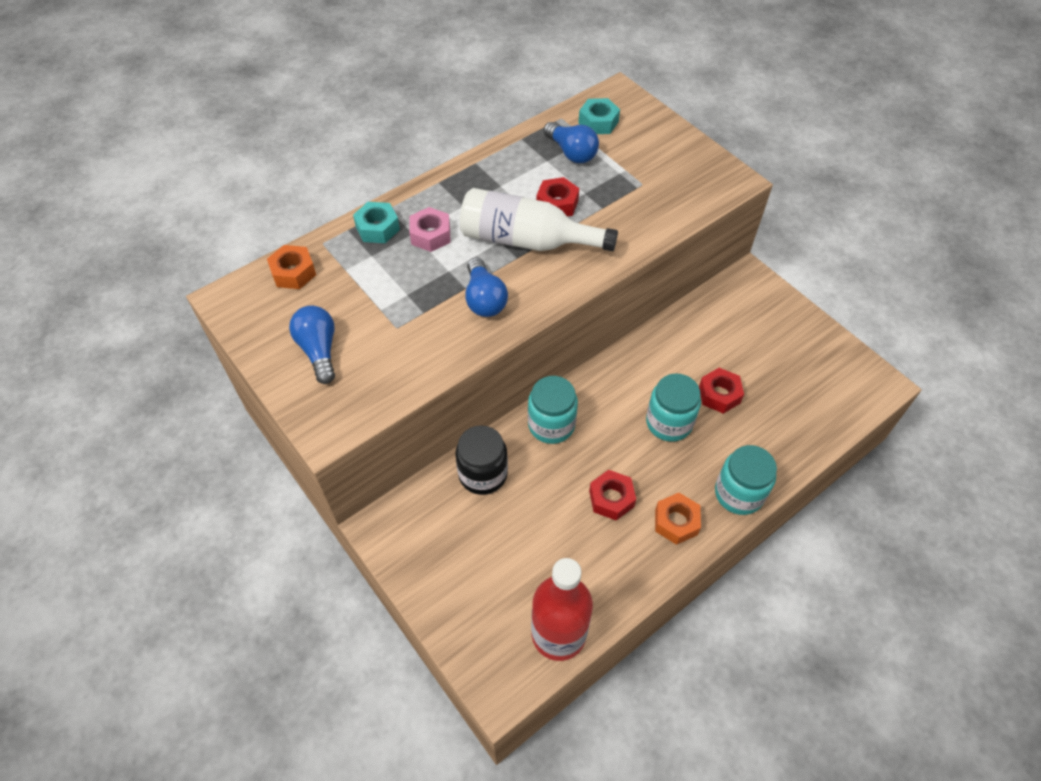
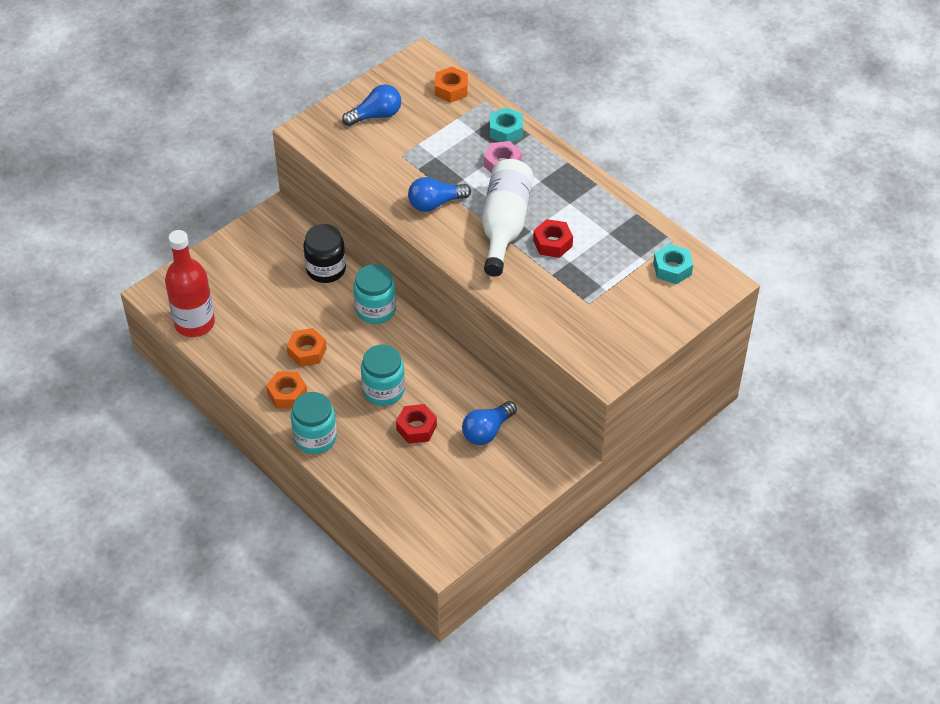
camera: 85 degrees right, 5 degrees down
blue light bulb [543,122,599,163] -> blue light bulb moved to [462,401,517,445]
red nut [589,470,636,520] -> orange nut [287,328,327,367]

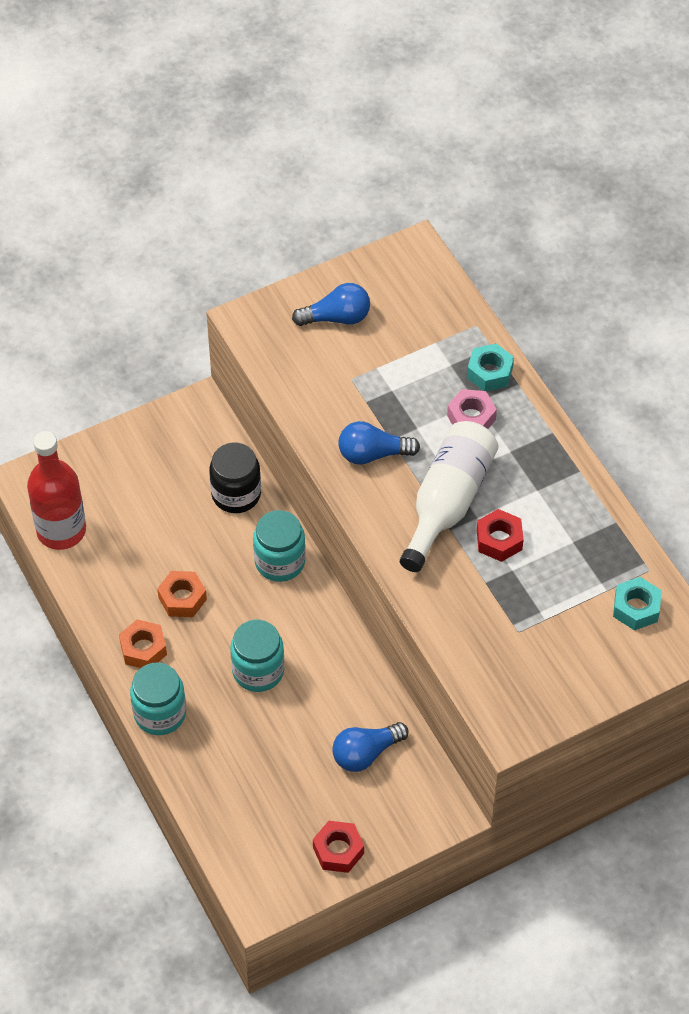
camera: 15 degrees right, 5 degrees up
red nut [396,404,437,444] -> red nut moved to [313,821,364,873]
orange nut [435,67,468,103] -> none

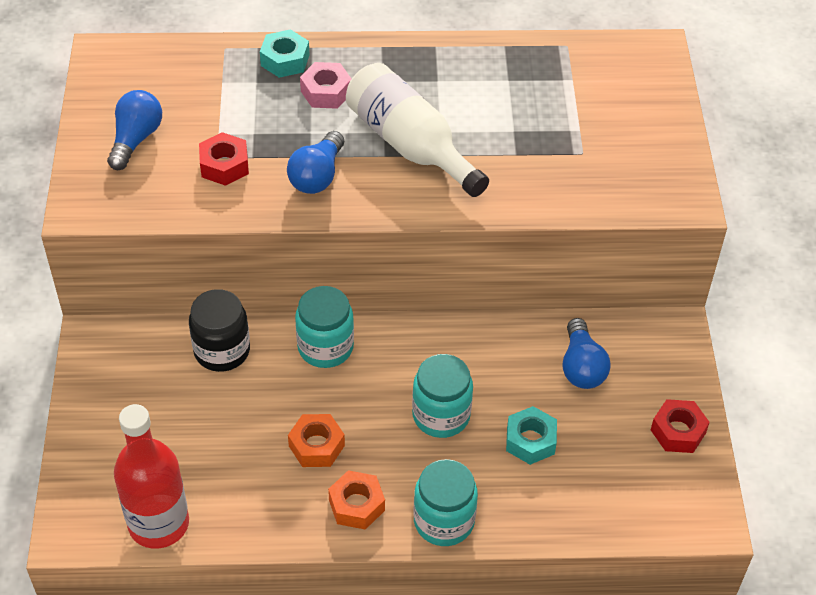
camera: 65 degrees left, 5 degrees down
red nut [477,509,523,562] -> red nut moved to [199,132,249,186]
turquoise nut [613,577,662,630] -> turquoise nut moved to [506,406,557,465]

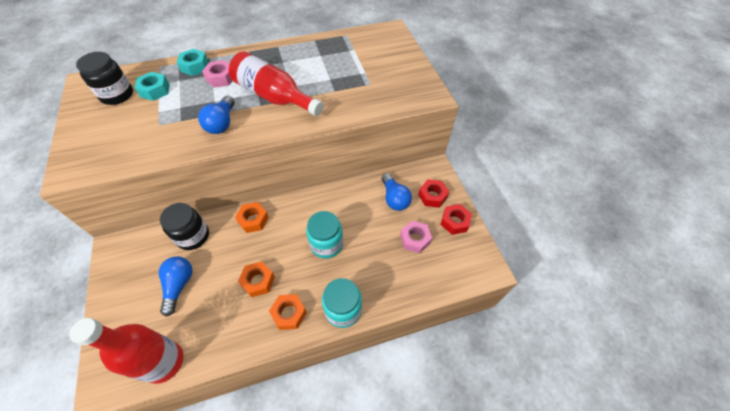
camera: 15 degrees left, 5 degrees up
blue light bulb [107,90,162,170] -> blue light bulb moved to [159,256,193,317]
red nut [199,132,249,186] -> red nut moved to [418,179,449,208]
turquoise jar [295,286,354,368] -> orange nut [235,202,269,233]
white bottle [346,63,489,197] -> red bottle [229,52,324,116]
turquoise nut [506,406,557,465] -> turquoise nut moved to [135,72,170,101]
none -> black jar [76,52,133,105]
none -> pink nut [400,221,432,253]

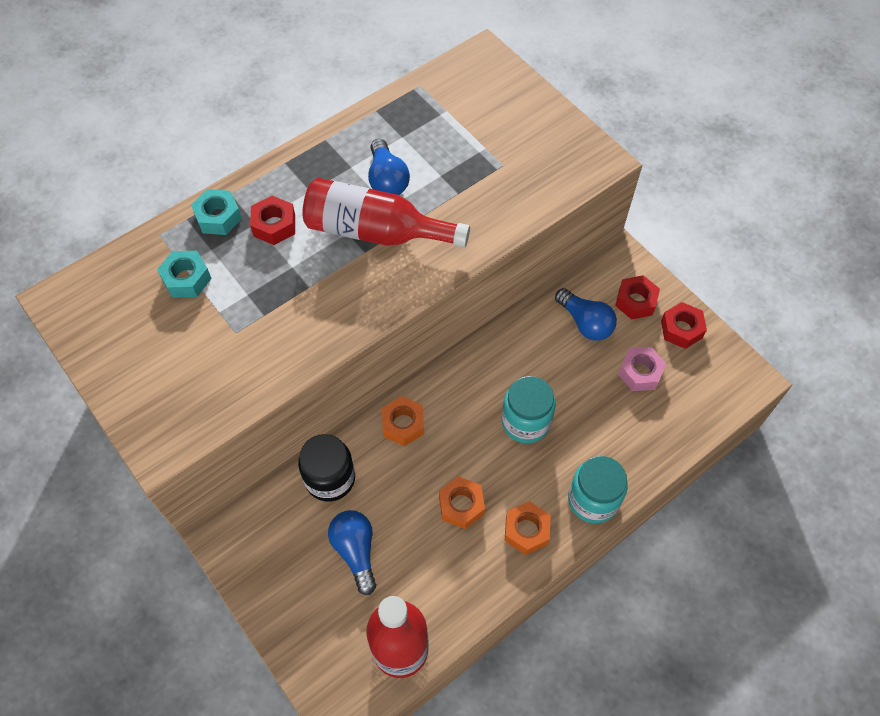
camera: 20 degrees left, 5 degrees up
black jar [76,52,133,105] -> none
blue light bulb [198,96,235,134] -> blue light bulb moved to [368,139,410,195]
pink nut [202,60,232,88] -> red nut [250,196,295,245]

